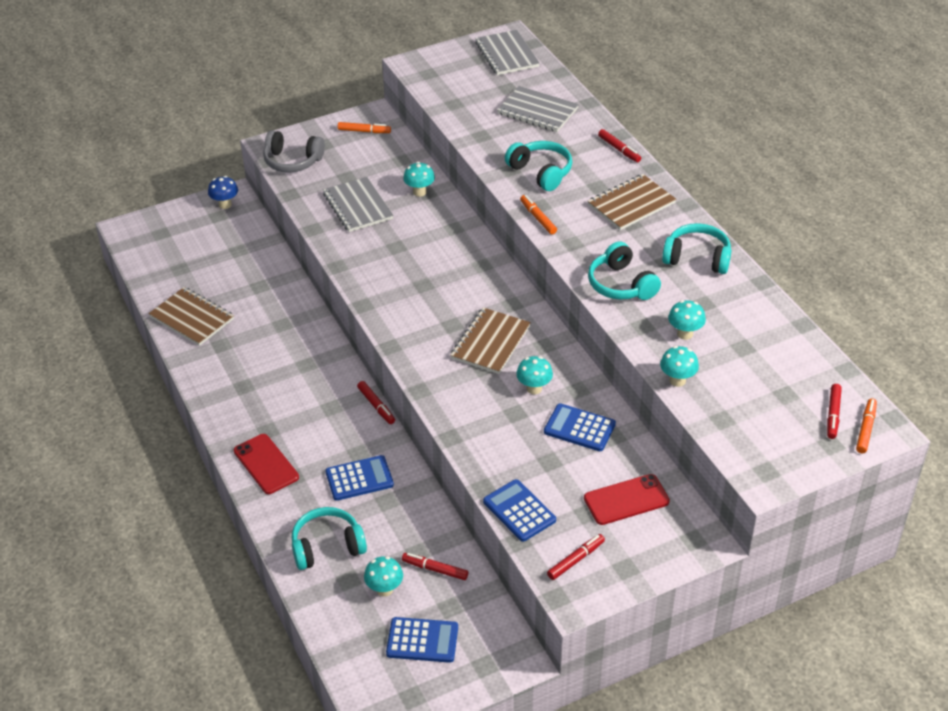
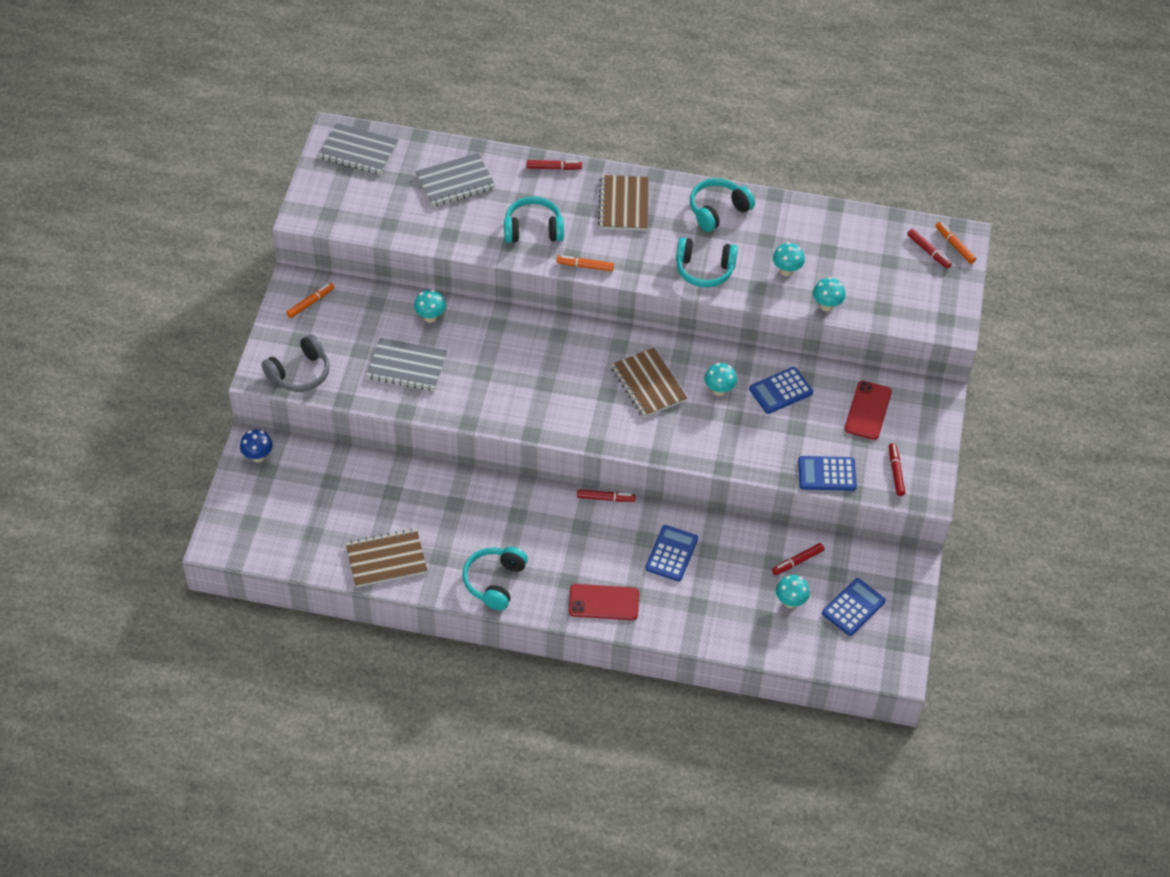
camera: 55 degrees left, 10 degrees up
turquoise headphones [292,507,367,570] -> turquoise headphones moved to [463,547,528,611]

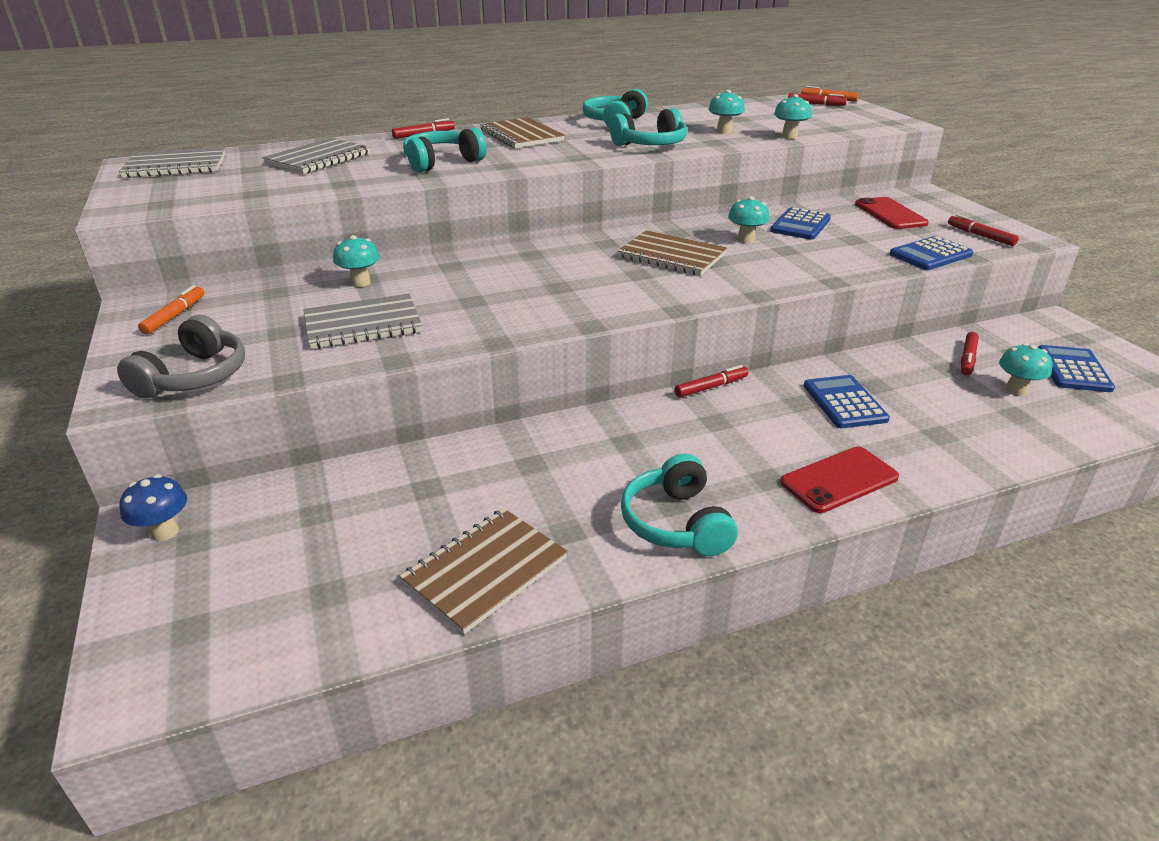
camera: 30 degrees left, 20 degrees down
orange marker [556,255,614,271] -> none

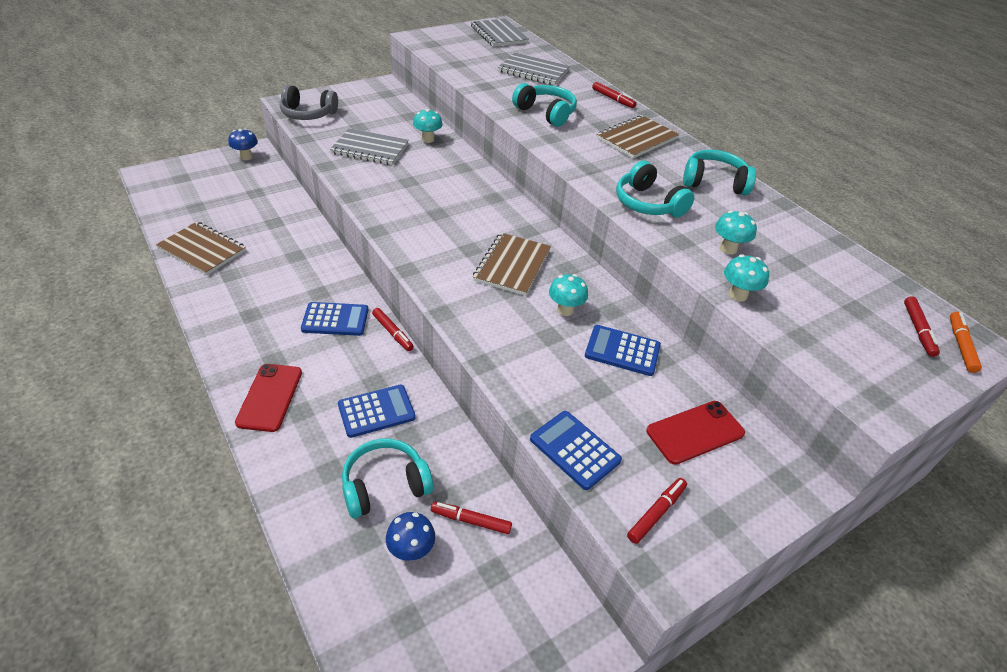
camera: 75 degrees right, 10 degrees up
orange marker [138,285,204,334] -> none
grey notebook [303,294,423,349] -> grey notebook turned 45 degrees counterclockwise [330,128,409,165]
turquoise headphones [621,454,738,556] -> turquoise headphones moved to [342,438,434,518]
red phone [780,447,899,513] -> red phone turned 45 degrees clockwise [235,364,302,432]
turquoise mushroom [999,343,1053,396] -> blue mushroom [386,512,435,561]
blue calculator [1038,345,1115,392] -> blue calculator moved to [301,302,368,336]

